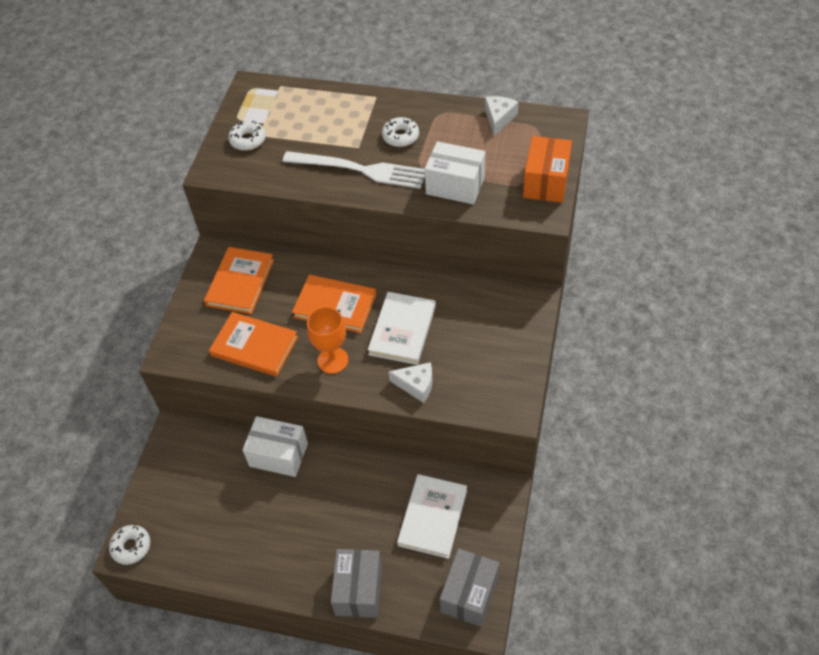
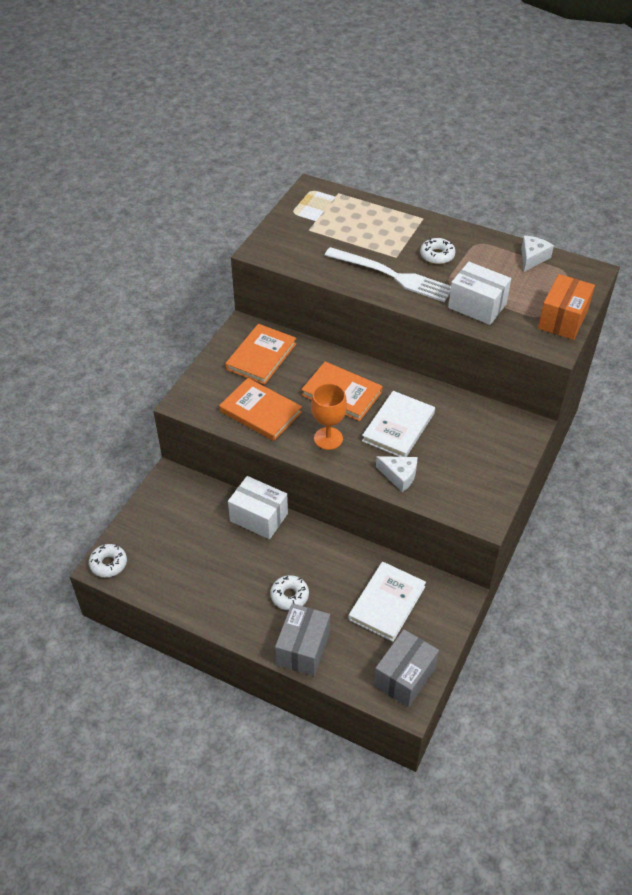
camera: 10 degrees right, 5 degrees down
white donut [228,121,266,151] -> white donut moved to [270,575,309,610]

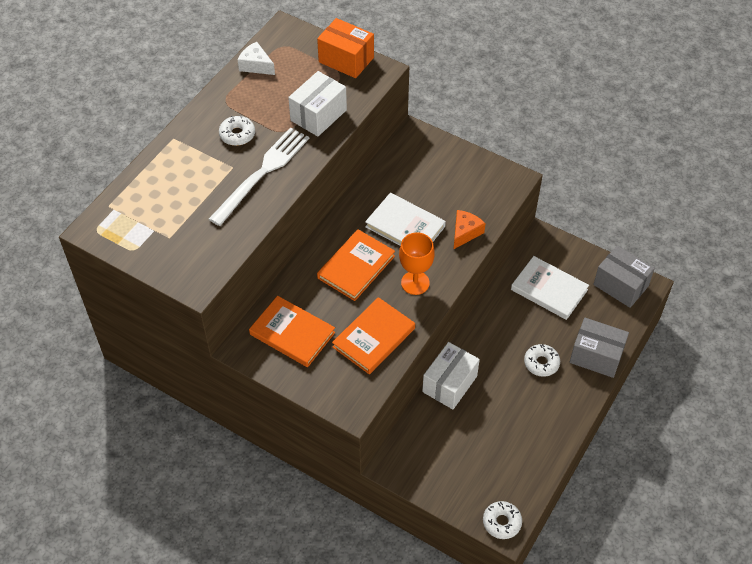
camera: 85 degrees left, 5 degrees up
white cheese [376,456,417,492] -> orange cheese [454,210,486,249]

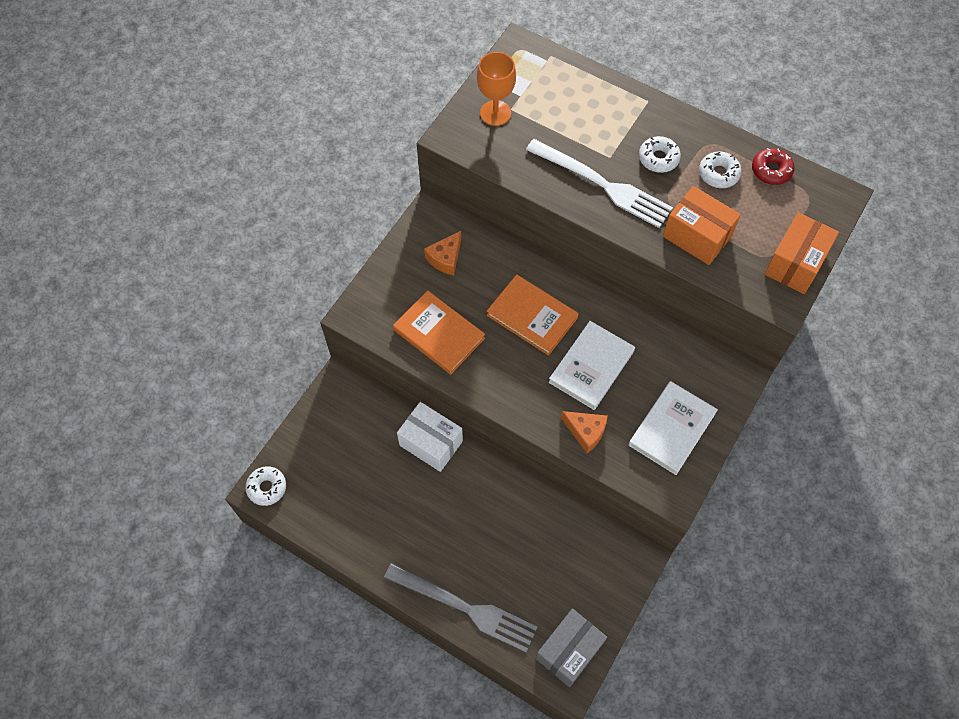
camera: 90 degrees right, 10 degrees up
white cheese [238,42,275,75] -> red donut [752,148,794,185]
orange book [249,296,335,367] -> orange cheese [424,231,461,275]
white box [288,71,347,137] -> orange box [663,186,741,265]
orange goblet [399,232,435,295] -> orange goblet moved to [477,52,516,126]
white book [511,256,589,320] -> white book moved to [628,381,718,475]
white donut [524,344,560,377] -> white donut moved to [699,152,742,188]
grey box [570,318,629,378] -> grey fork [384,563,537,652]

